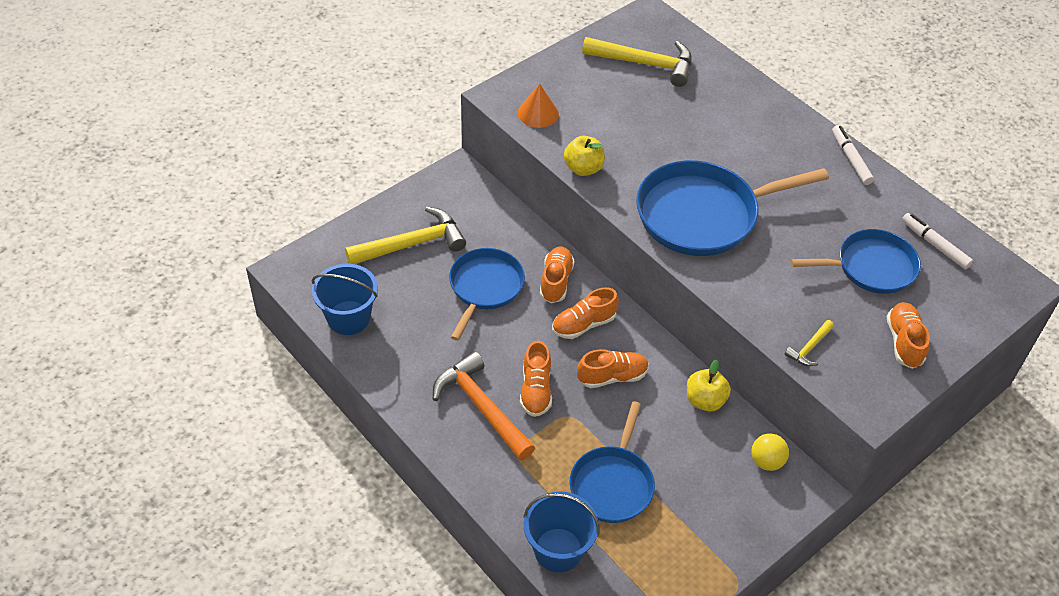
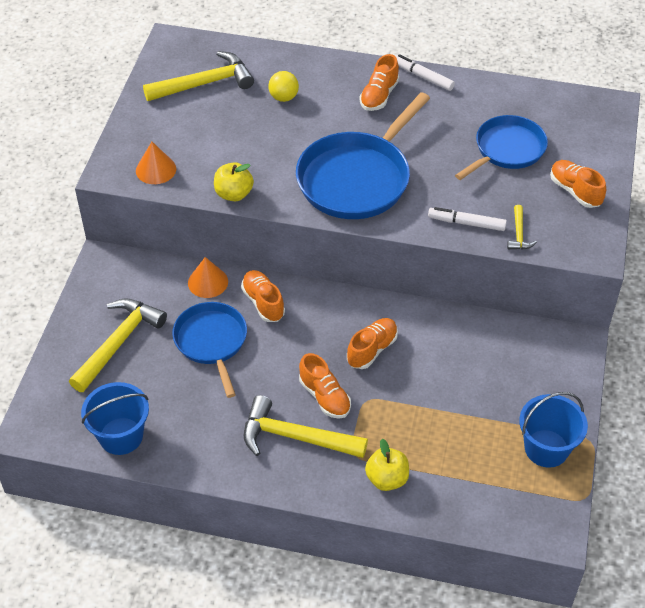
camera: 35 degrees left, 0 degrees up
orange hammer [433,351,535,460] -> yellow hammer [244,395,368,458]
blue bucket [523,492,599,572] -> blue bucket moved to [519,392,588,468]
orange shoe [552,287,619,339] -> orange shoe moved to [360,54,399,111]
blue pan [570,401,655,523] -> none
yellow apple [687,360,731,411] -> yellow apple moved to [365,439,409,491]
yellow ball [751,433,789,471] -> yellow ball moved to [268,71,299,102]
white marker [902,213,973,269] -> white marker moved to [428,207,507,231]
none -> orange cone [188,257,228,298]

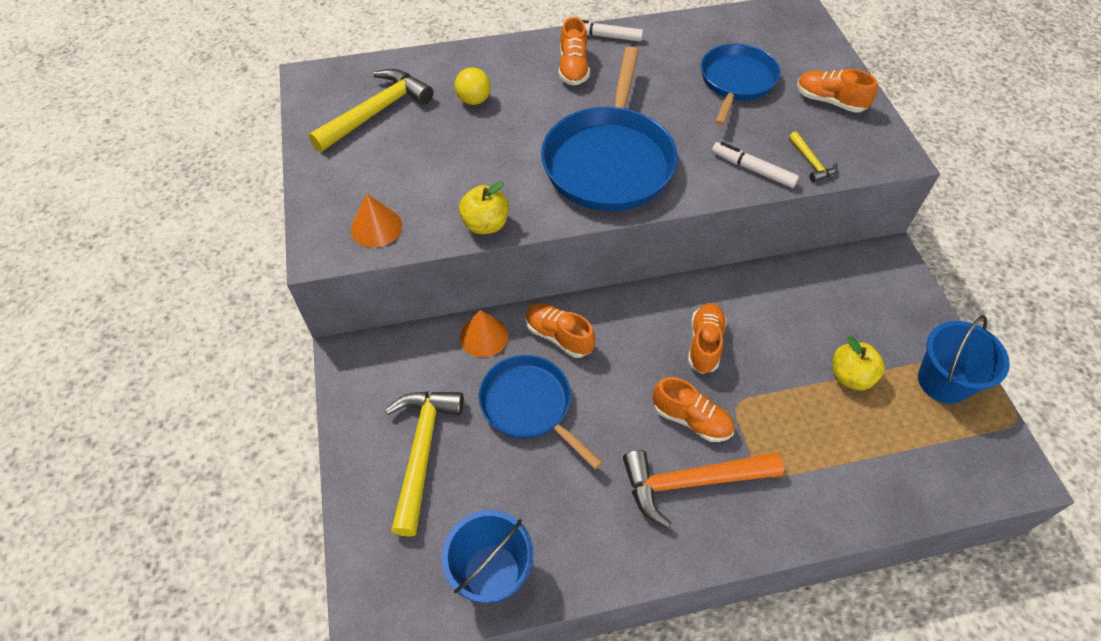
camera: 25 degrees left, 5 degrees up
yellow hammer [244,395,368,458] -> orange hammer [623,450,784,528]
yellow apple [365,439,409,491] -> yellow apple moved to [833,336,885,390]
white marker [428,207,507,231] -> white marker turned 45 degrees clockwise [712,142,799,188]

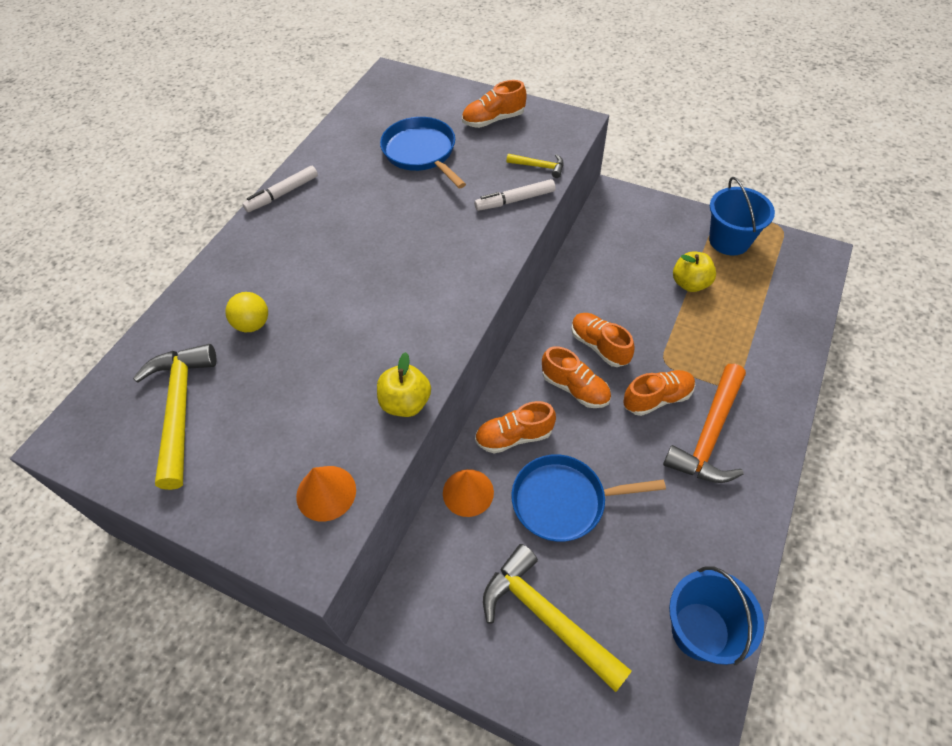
camera: 50 degrees left, 0 degrees up
blue pan [541,47,678,211] -> none
orange shoe [559,17,590,86] -> orange shoe moved to [542,346,611,408]

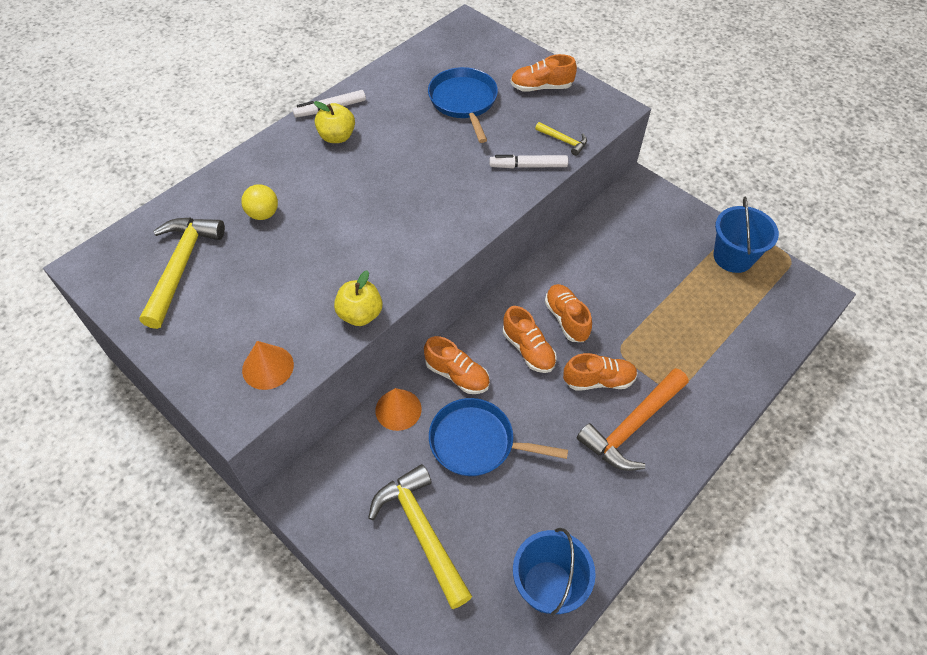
camera: 15 degrees right, 0 degrees up
orange shoe [475,401,556,453] -> orange shoe turned 150 degrees counterclockwise [424,336,490,394]
yellow apple [673,251,716,292] -> yellow apple moved to [314,101,355,143]

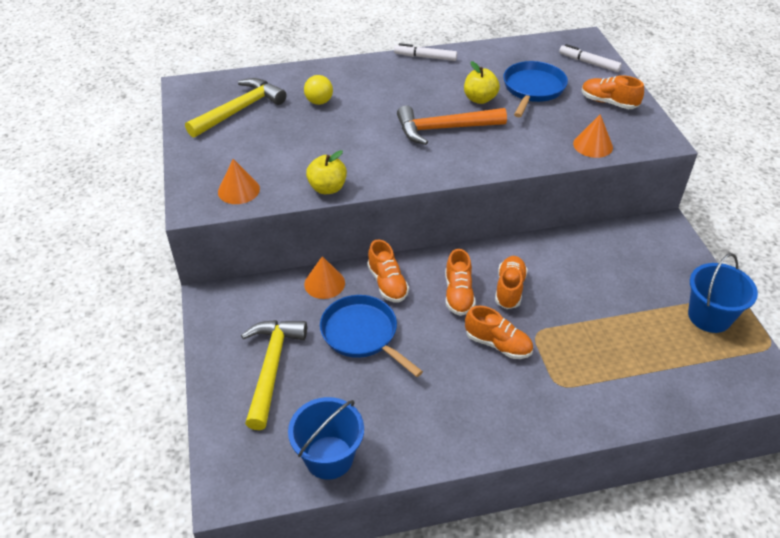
camera: 35 degrees right, 10 degrees down
yellow apple [314,101,355,143] -> yellow apple moved to [464,61,500,104]
white marker [489,155,568,168] -> white marker moved to [559,44,622,72]
yellow hammer [535,122,587,156] -> orange cone [573,114,613,158]
orange hammer [577,368,689,471] -> orange hammer moved to [397,105,507,145]

